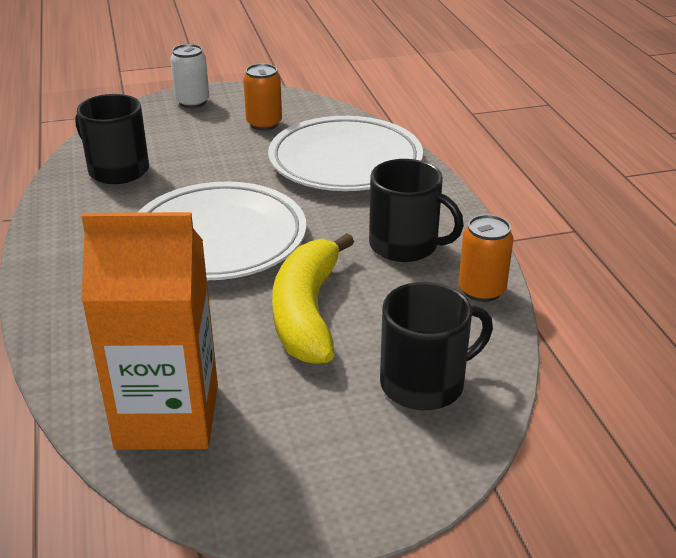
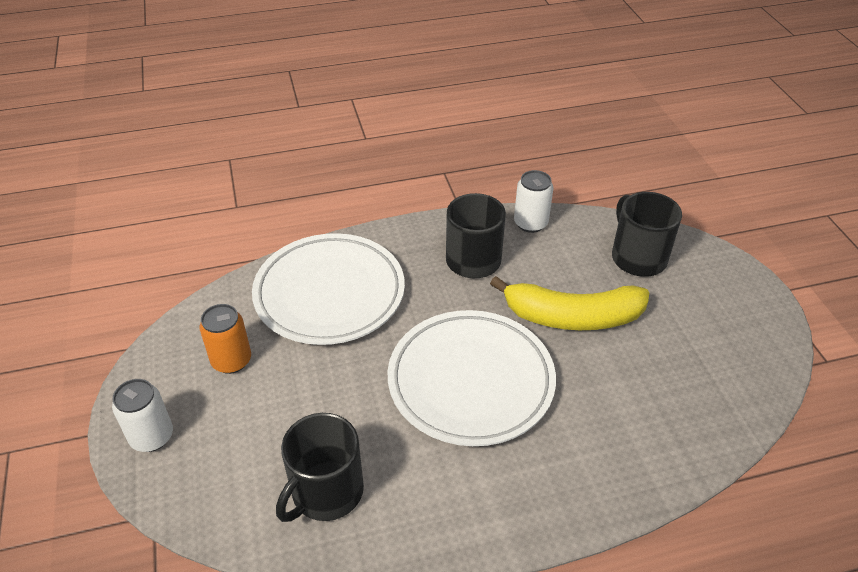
camera: 90 degrees left, 10 degrees up
orange carton [81,212,218,450] -> none
orange can [458,215,513,302] -> white can [514,170,553,233]

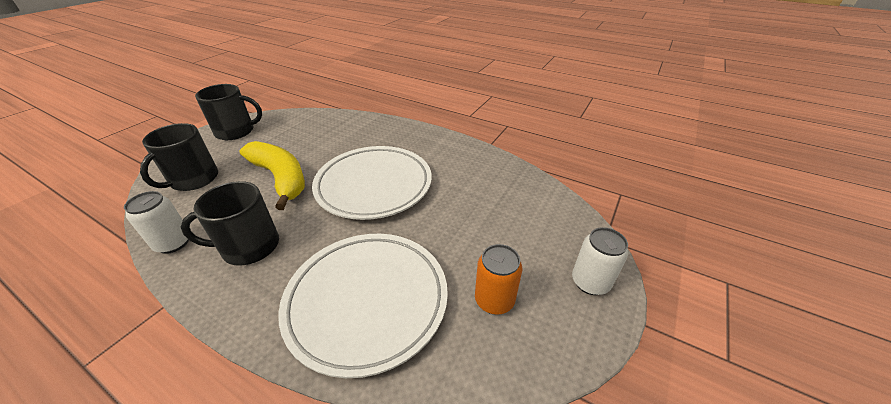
camera: 135 degrees left, 5 degrees down
black mug [276,413,364,522] -> black mug moved to [195,84,262,140]

